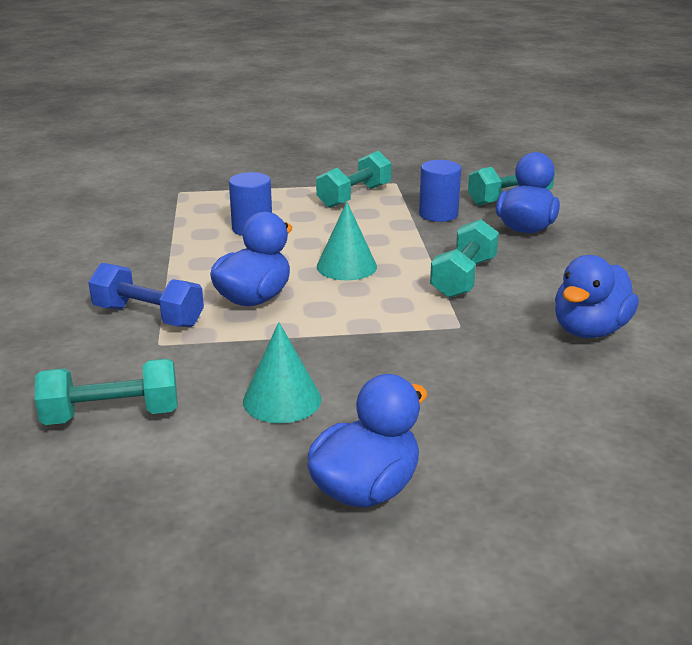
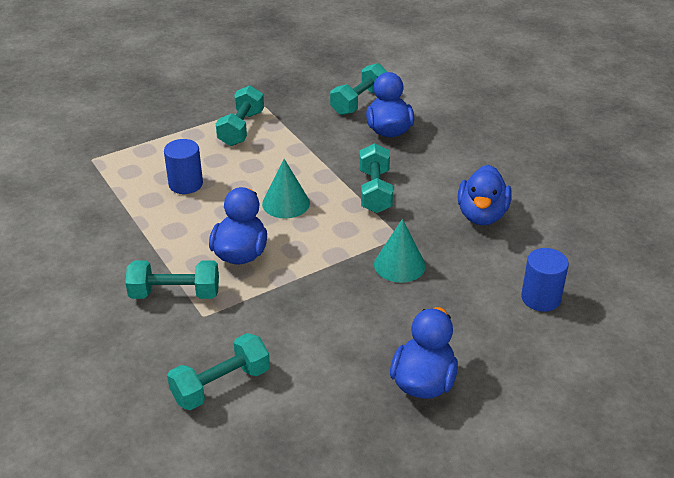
camera: 25 degrees left, 10 degrees up
blue dumbbell [88,263,204,327] -> turquoise dumbbell [125,260,219,299]
turquoise cone [243,322,321,423] -> turquoise cone moved to [374,219,426,283]
blue cylinder [419,160,461,222] -> blue cylinder moved to [521,248,569,312]

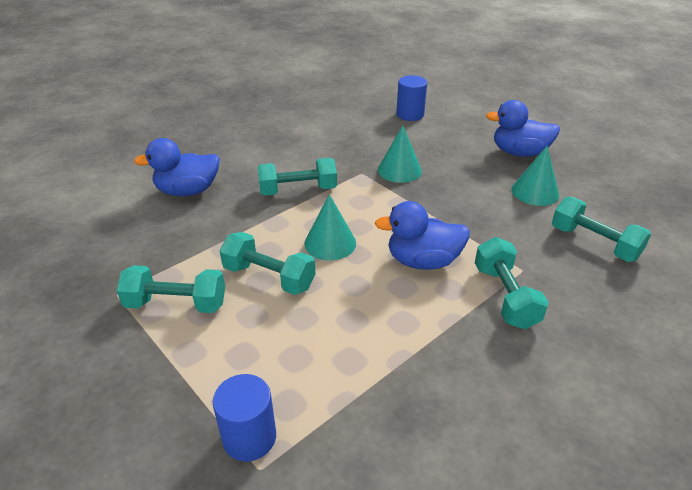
camera: 100 degrees left, 0 degrees up
blue cylinder [164,139,203,194] -> blue cylinder moved to [213,374,276,462]
turquoise dumbbell [330,63,387,115] -> turquoise dumbbell moved to [220,232,316,295]
blue duck [458,165,512,225] -> none
none -> turquoise cone [511,146,559,206]

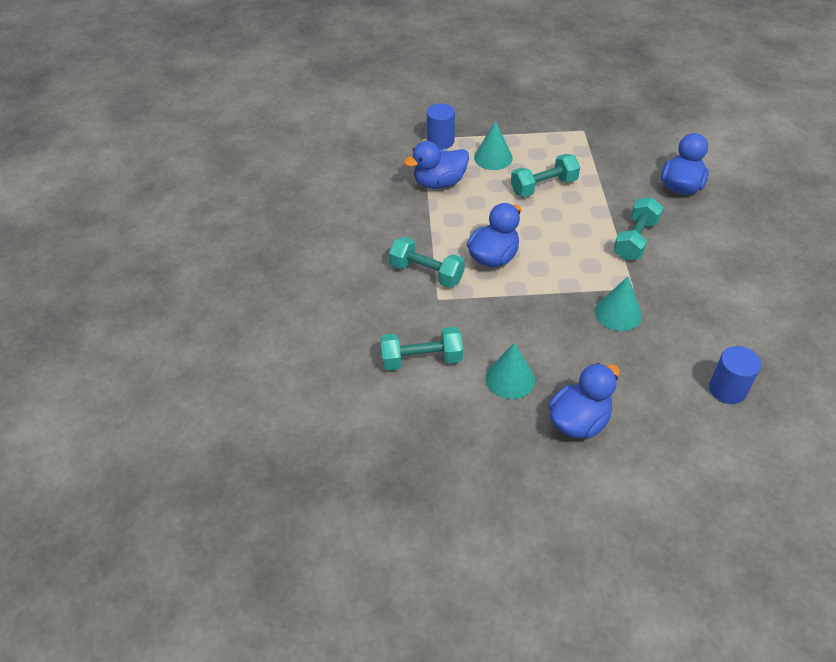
camera: 130 degrees right, 10 degrees up
turquoise dumbbell [117,265,225,313] -> none
turquoise cone [305,194,356,260] -> turquoise cone moved to [474,121,513,170]
none -> blue duck [404,141,469,189]

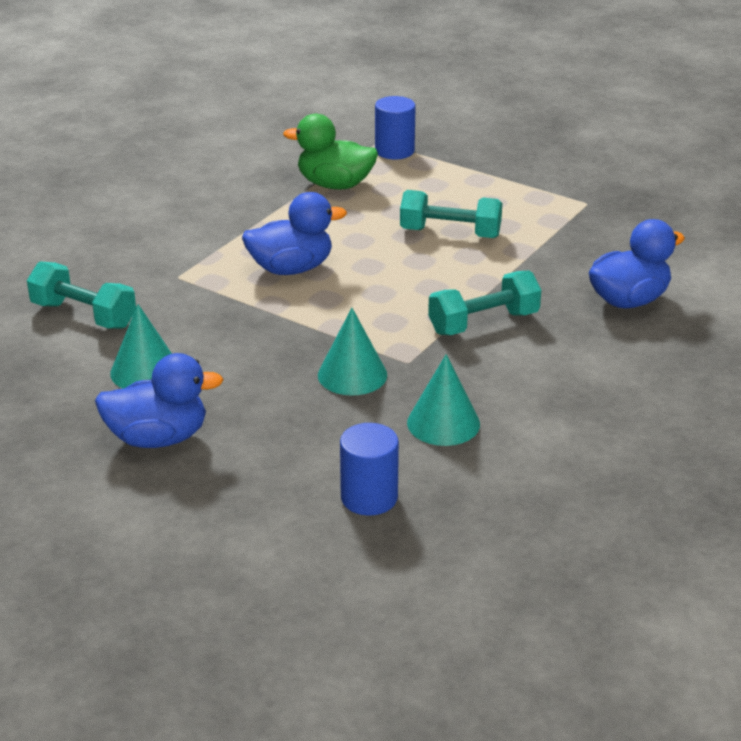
camera: 35 degrees right, 15 degrees down
turquoise dumbbell [389,237,465,288] -> none
blue duck [404,141,469,189] -> green duck [283,114,378,189]
turquoise cone [474,121,513,170] -> turquoise cone moved to [407,354,480,446]

